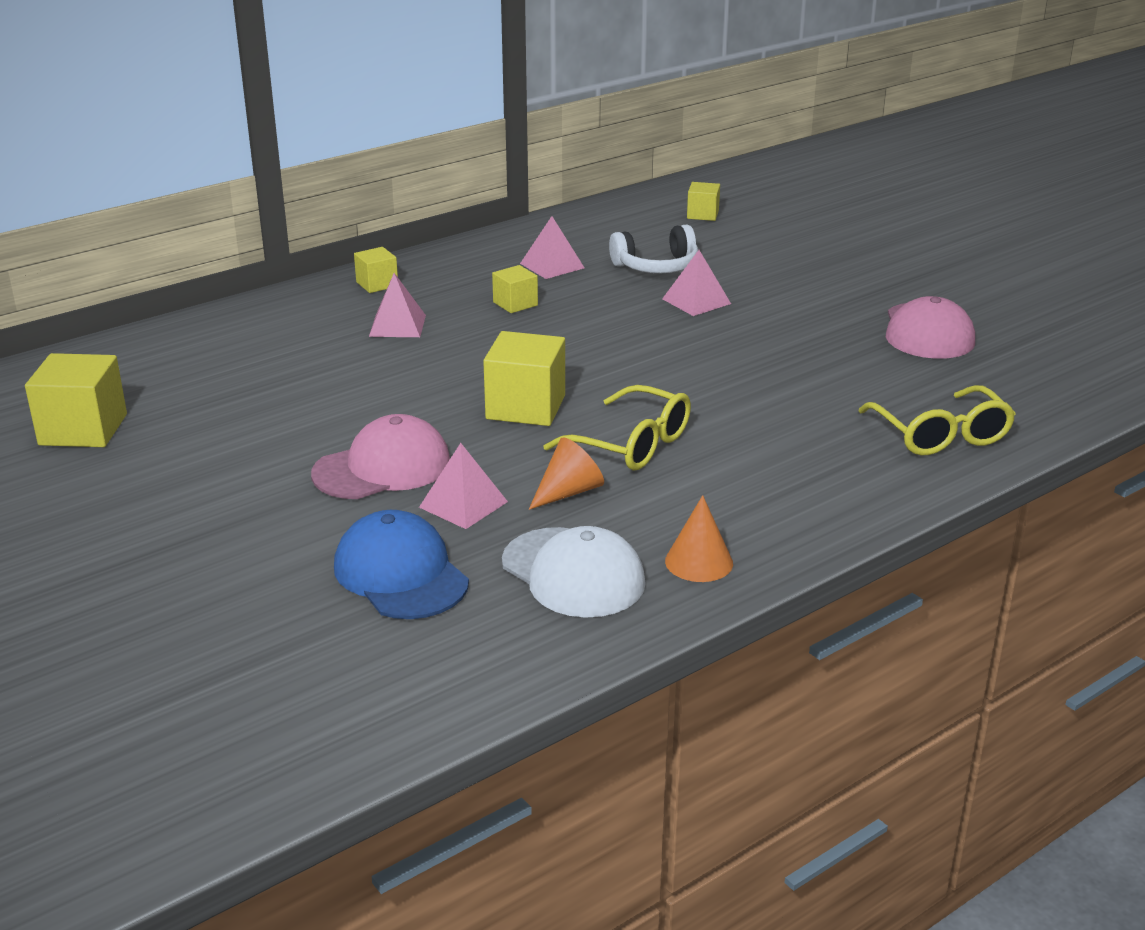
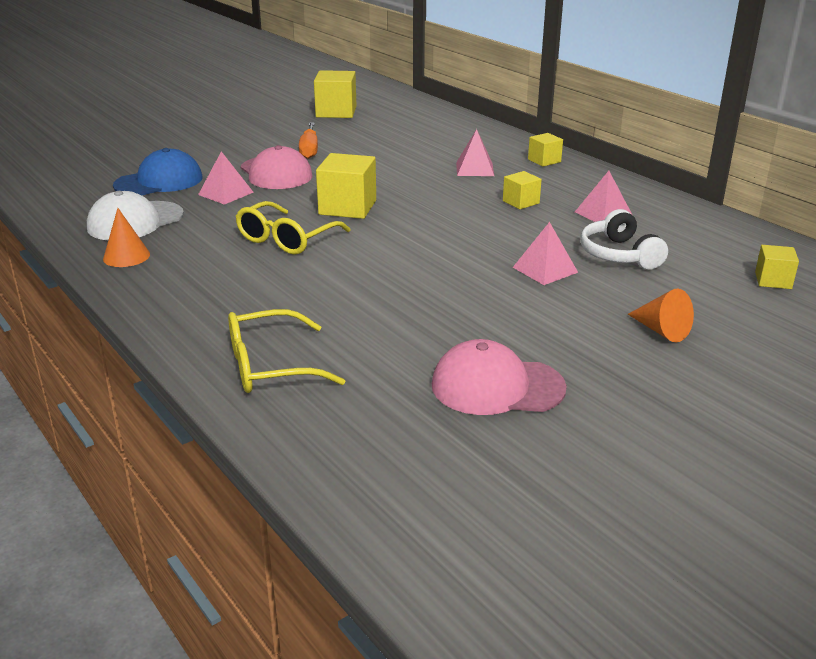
camera: 90 degrees right, 0 degrees up
orange cone [529,437,604,510] -> orange cone moved to [628,288,694,342]
none -> orange screwdriver [299,122,318,159]

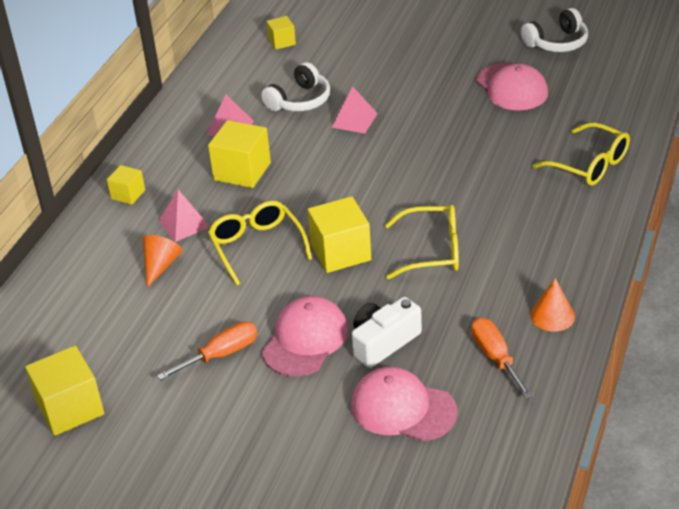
camera: 120 degrees left, 10 degrees up
white cap [87,191,184,240] -> orange screwdriver [471,318,533,399]
blue cap [113,148,203,195] -> pink cap [351,367,457,441]
pink pyramid [198,151,254,205] -> white camera [352,297,422,368]
yellow cube [503,171,542,209] -> yellow cube [208,120,271,188], size x1.77
orange cone [628,288,694,342] -> orange cone moved to [143,235,182,288]
none -> yellow glasses [208,201,312,286]
none -> white headphones [521,8,588,52]

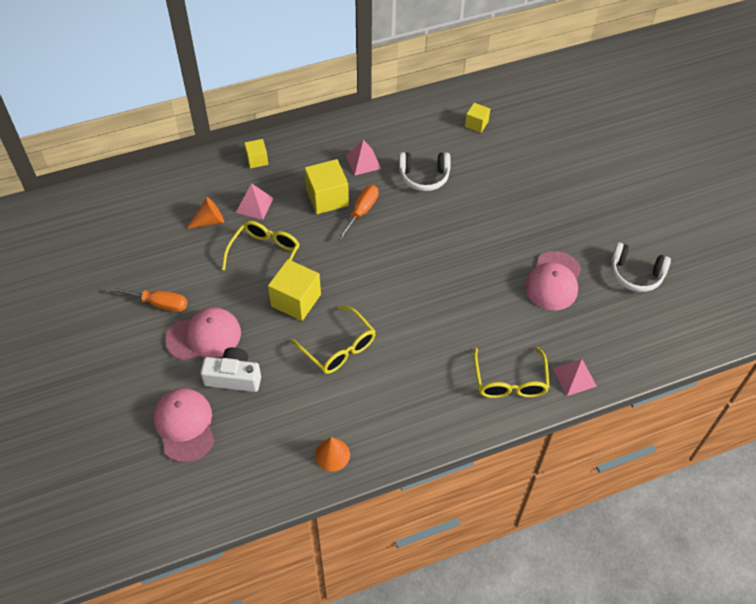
camera: 45 degrees right, 15 degrees up
yellow cube [25,346,104,436] -> none
pink pyramid [332,86,378,134] -> pink pyramid moved to [553,359,597,396]
orange screwdriver [471,318,533,399] -> orange screwdriver moved to [337,185,378,240]

